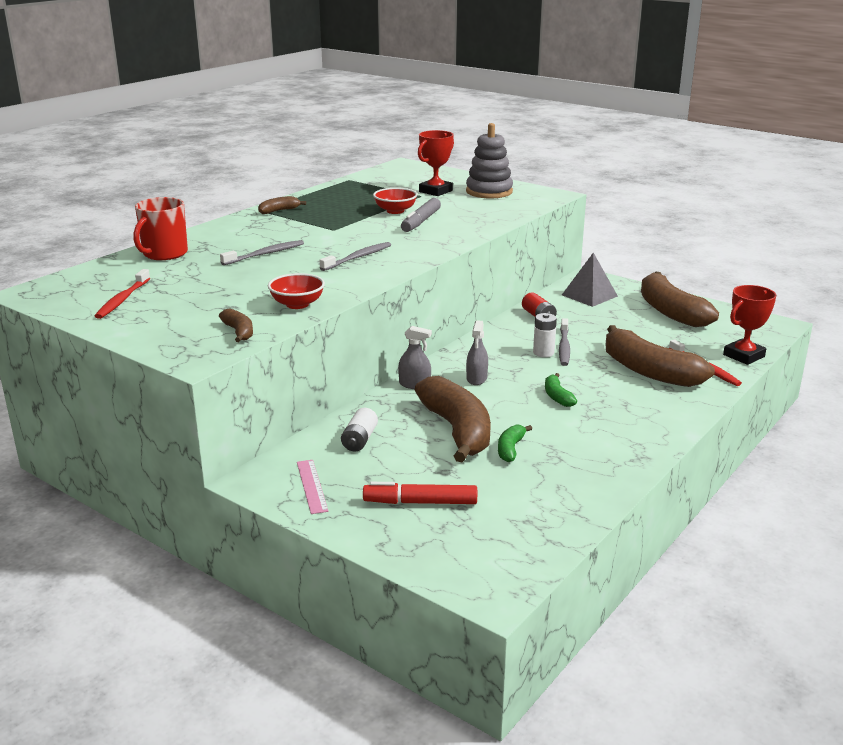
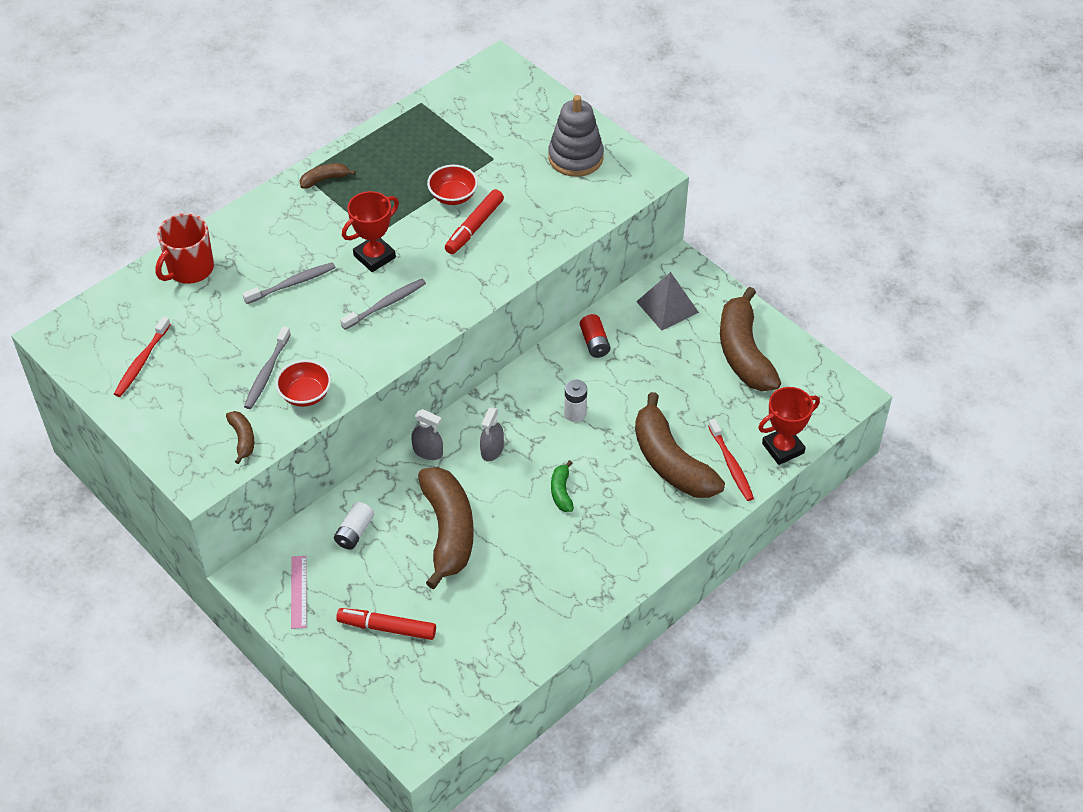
camera: 10 degrees right, 25 degrees up
grey marker [401,198,441,232] -> red marker [445,189,504,254]
red trophy [418,130,454,196] -> red trophy moved to [342,191,399,272]
green banana [498,425,532,462] -> none
grey toothbrush [559,318,570,366] -> grey toothbrush moved to [244,326,291,409]

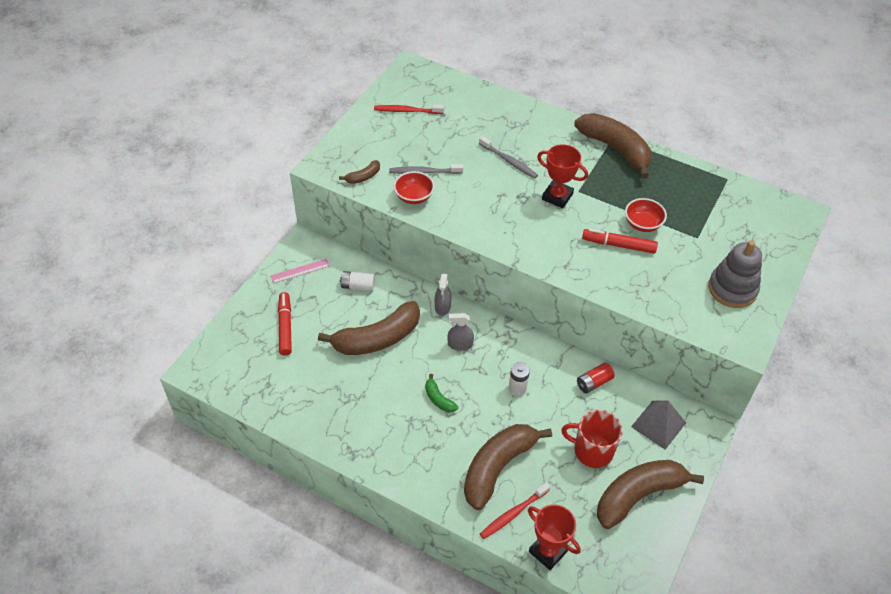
camera: 70 degrees right, 0 degrees up
red mug [155,213,214,284] -> red mug moved to [561,410,623,468]
brown banana [300,163,356,188] -> brown banana [574,113,651,179], size x2.26
grey toothbrush [340,279,426,330] -> none
green banana [551,460,574,512] -> green banana turned 105 degrees counterclockwise [425,374,458,412]

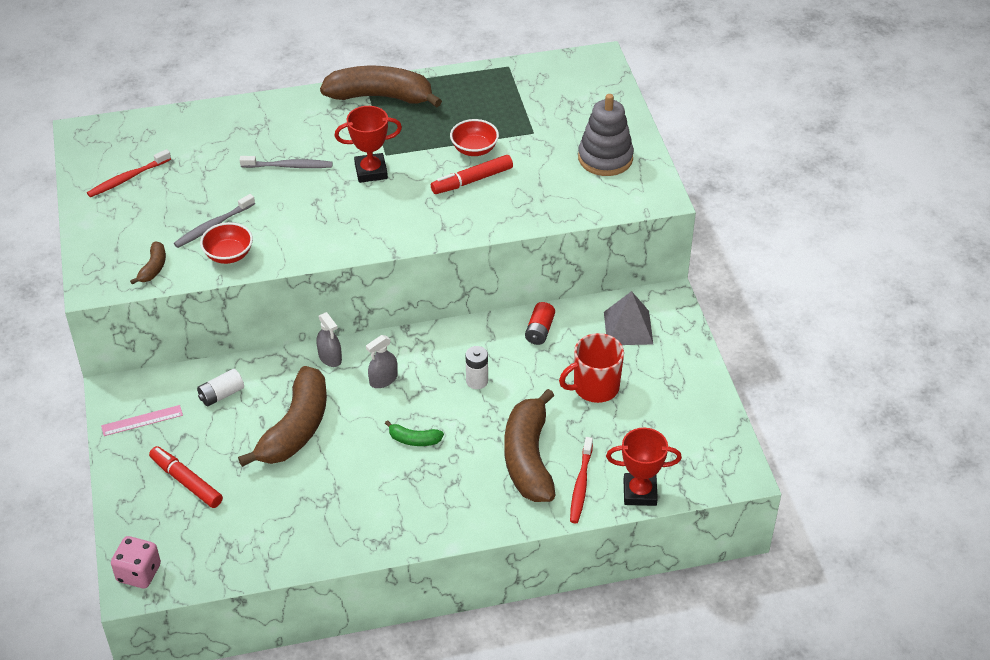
camera: 40 degrees left, 5 degrees down
pink ruler [270,259,330,284] -> pink ruler turned 45 degrees clockwise [101,405,183,436]
brown banana [597,460,704,529] -> none
none -> pink dice [111,536,161,588]

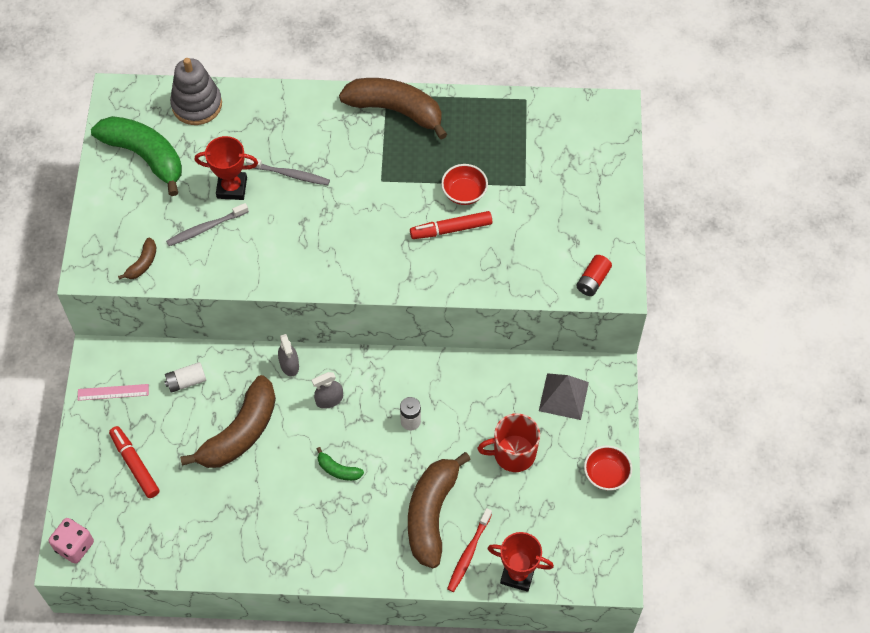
camera: 15 degrees right, 15 degrees up
red toothbrush [87,149,171,197] -> green banana [91,116,182,196]
red bowl [200,222,253,264] -> red bowl moved to [584,445,632,491]
red trophy [334,106,402,183] -> red trophy moved to [195,136,258,200]
red battery [525,302,555,345] -> red battery moved to [576,255,612,296]
grey stacking toy [578,94,634,176] -> grey stacking toy moved to [170,58,222,125]

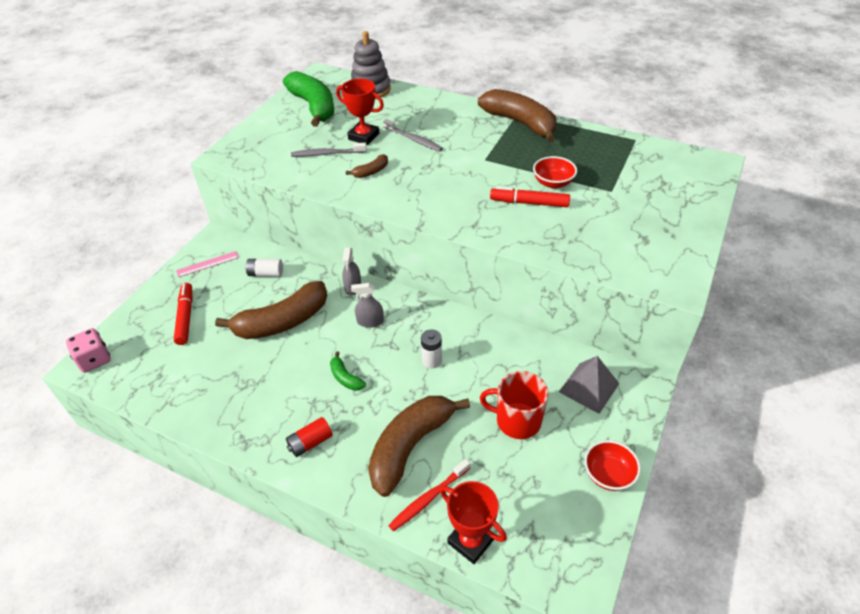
camera: 25 degrees right, 15 degrees down
pink ruler [78,384,149,401] -> pink ruler turned 45 degrees counterclockwise [176,251,239,277]
brown banana [118,238,156,280] -> brown banana moved to [346,154,388,178]
red battery [576,255,612,296] -> red battery moved to [286,417,333,457]

